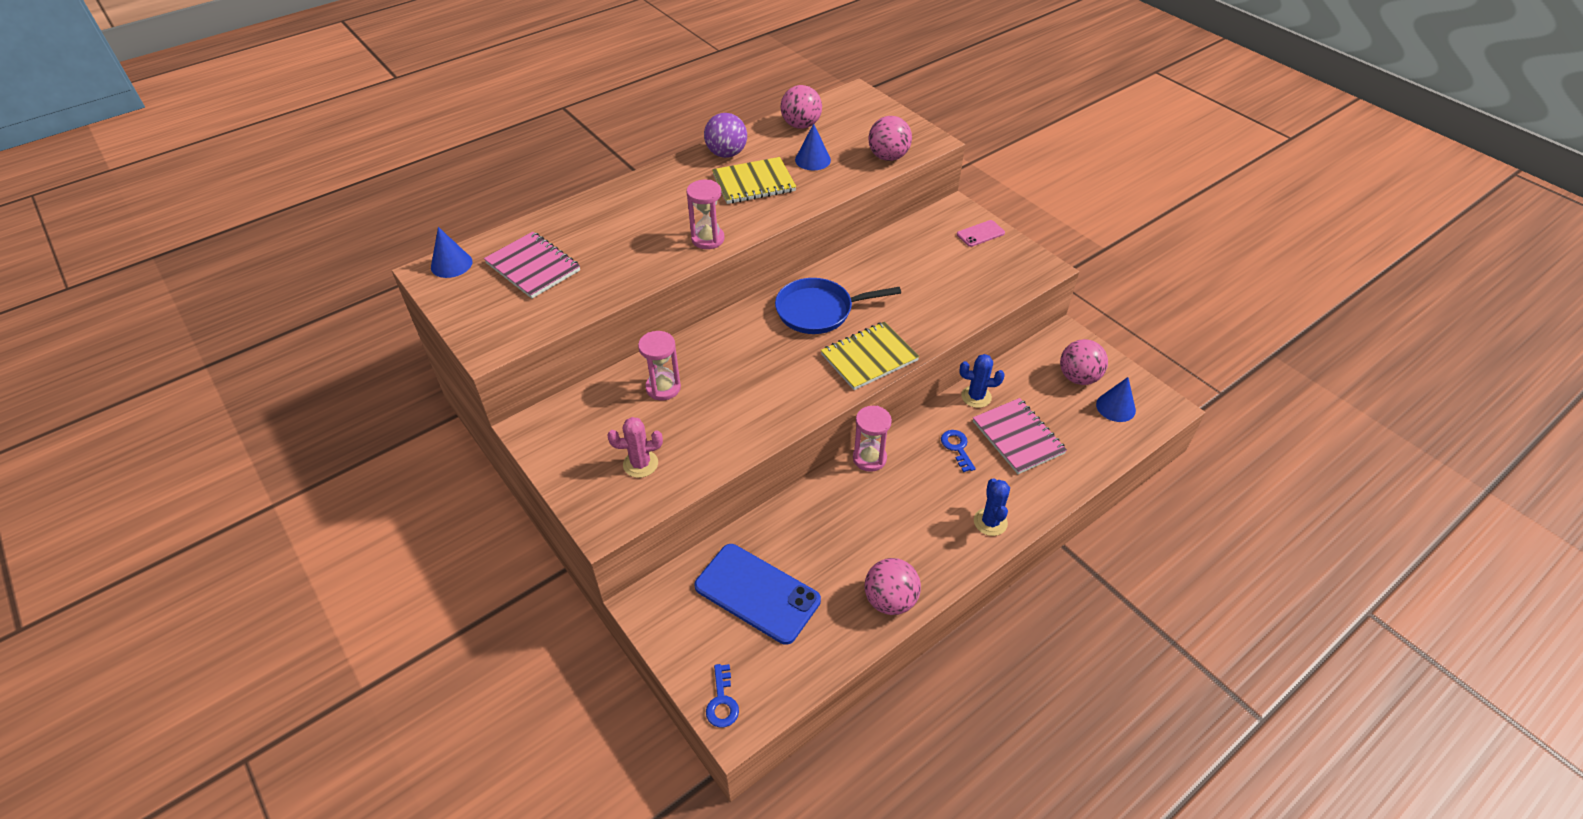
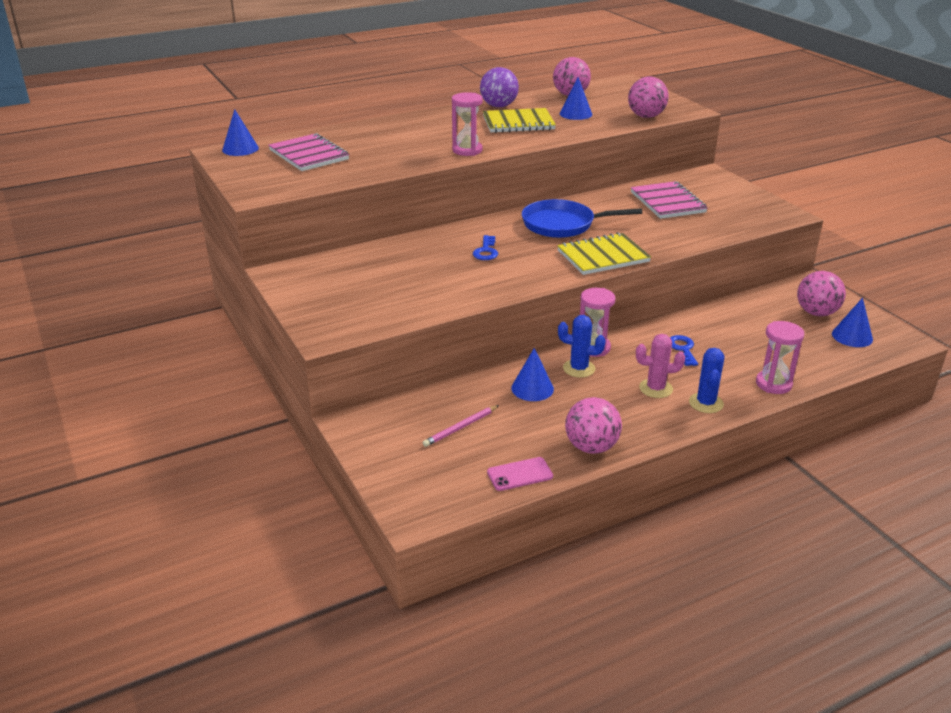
camera: 10 degrees right, 15 degrees down
pink cactus [607,417,663,478] -> pink cactus moved to [636,334,685,398]
pink hourglass [638,331,681,400] -> pink hourglass moved to [756,321,804,394]
blue phone [694,544,821,645] -> pink pencil [423,405,499,447]
blue key [706,664,739,727] -> blue key moved to [473,235,498,260]
pink phone [957,220,1005,247] -> pink phone moved to [487,457,553,491]
blue cactus [960,354,1005,408] -> blue cactus moved to [558,315,606,378]
pink notebook [973,398,1067,474] -> pink notebook moved to [631,181,708,219]
none -> blue cone [511,348,554,401]

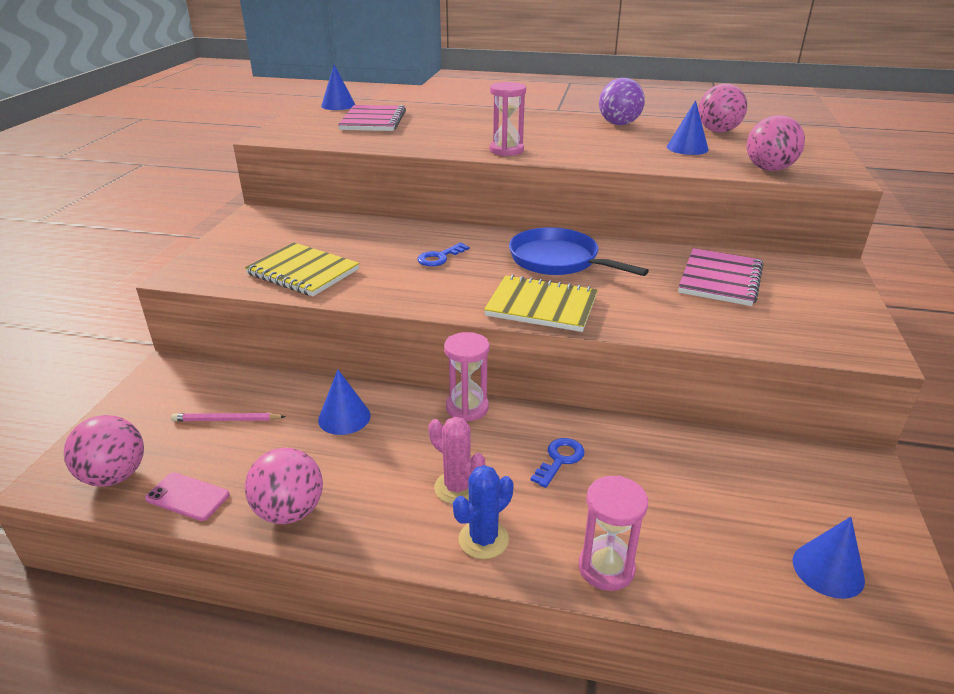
camera: 40 degrees right, 0 degrees up
yellow notebook [483,108,556,133] -> yellow notebook moved to [245,242,360,296]
blue cactus [558,315,606,378] -> none
pink ball [797,271,846,316] -> pink ball moved to [64,415,144,487]

